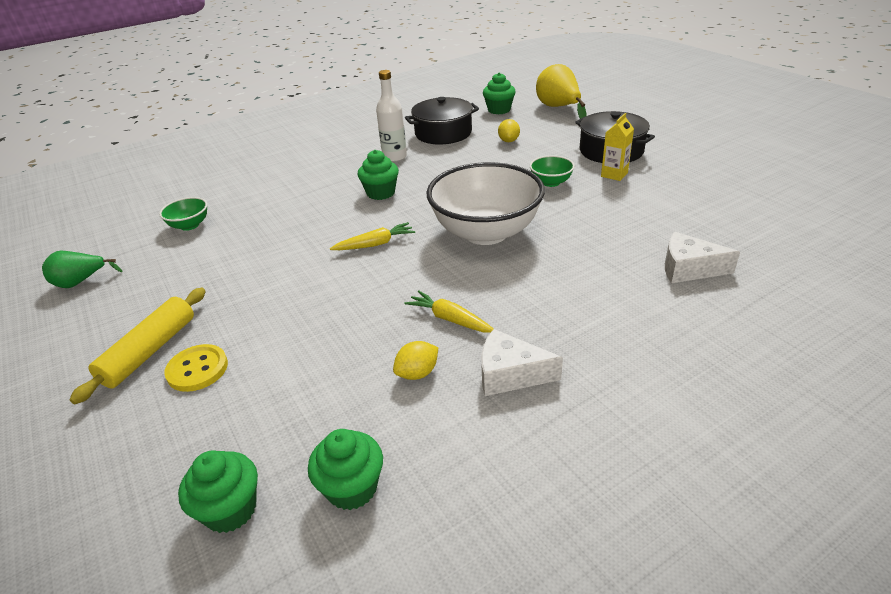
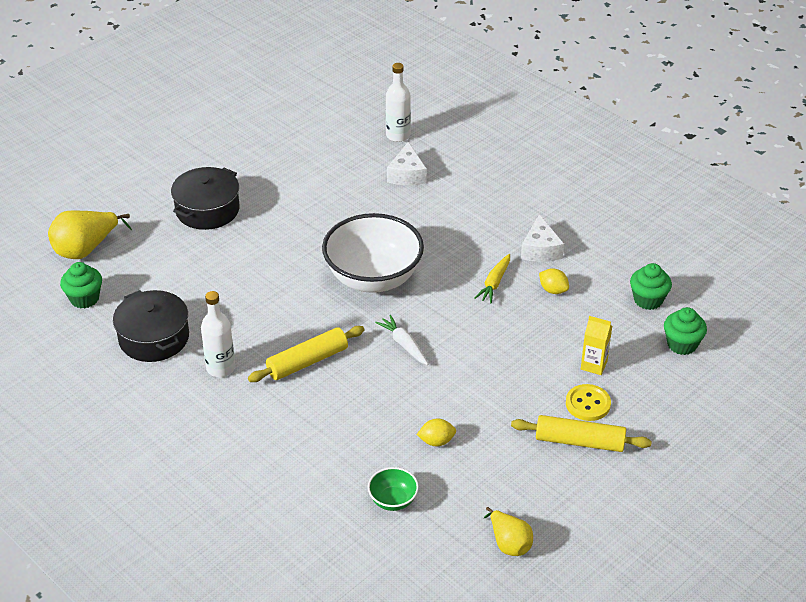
camera: 105 degrees left, 5 degrees up
green pear [42,251,123,288] -> yellow pear [484,507,533,556]
yellow carrot [330,222,415,250] -> white carrot [375,315,428,365]
green cupcake [358,150,399,200] -> yellow rolling pin [248,326,365,382]
yellow lemon [498,119,520,142] -> yellow lemon moved to [417,418,456,446]
green bowl [530,155,575,187] -> none
yellow carton [601,113,634,181] -> yellow carton moved to [581,316,612,375]
none -> white bottle [386,63,411,142]

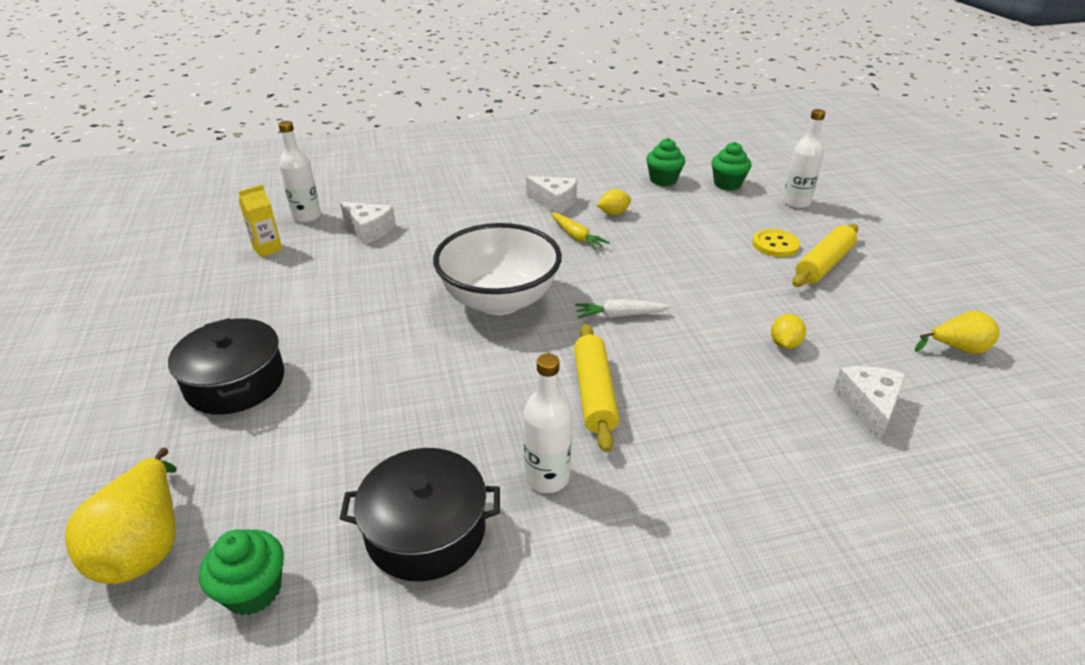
camera: 60 degrees left, 5 degrees down
green bowl [368,467,419,511] -> white cheese [833,366,906,442]
yellow carton [581,316,612,375] -> yellow carton moved to [238,185,283,257]
none -> white bottle [783,109,826,208]

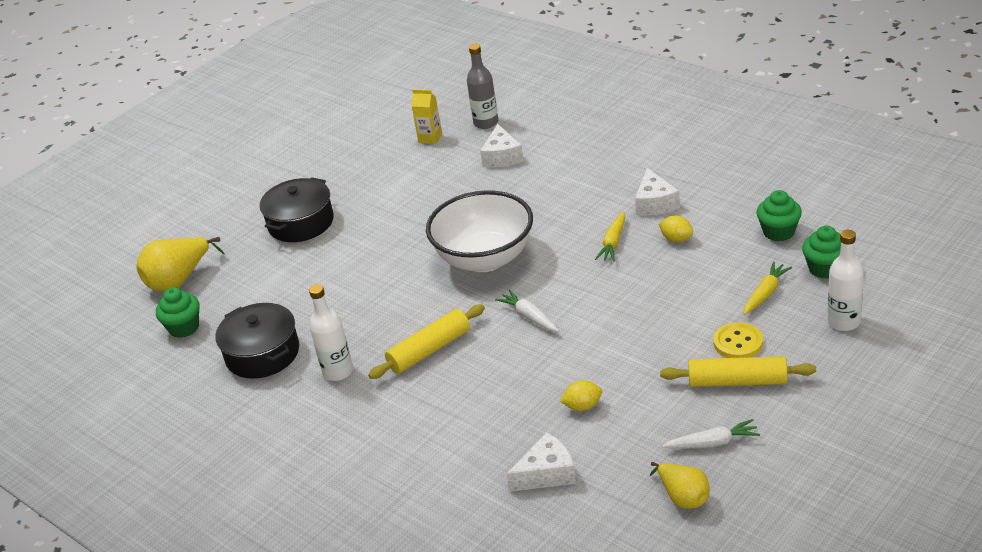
camera: 60 degrees right, 0 degrees up
white bottle [278,121,321,223] -> grey bottle [467,44,498,129]
none -> white carrot [662,419,760,449]
none -> yellow carrot [744,262,792,315]

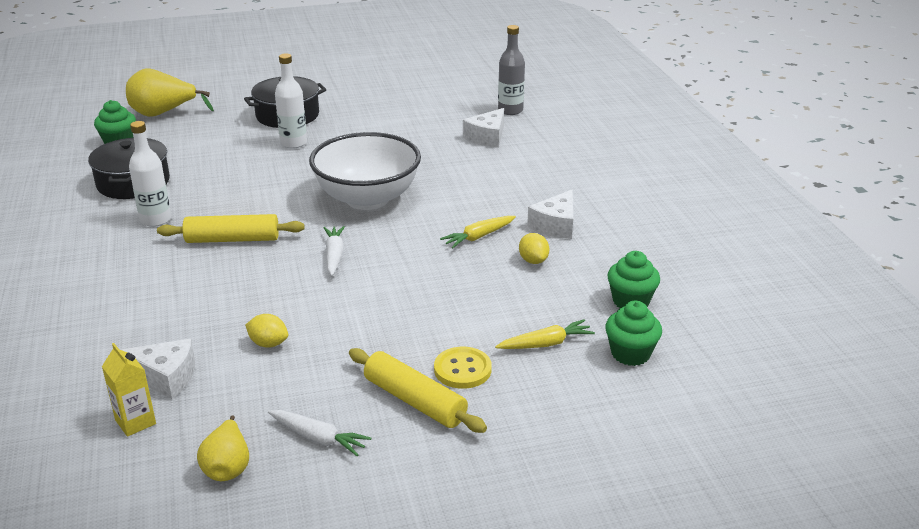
camera: 30 degrees right, 5 degrees down
yellow carton [411,89,442,144] -> yellow carton moved to [102,343,156,437]
white bottle [828,230,864,331] -> white bottle moved to [275,54,307,149]

